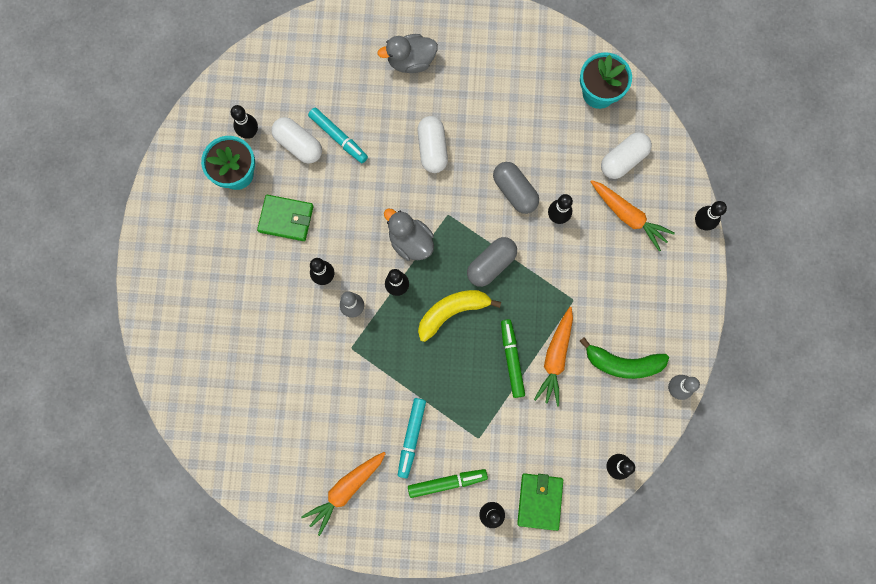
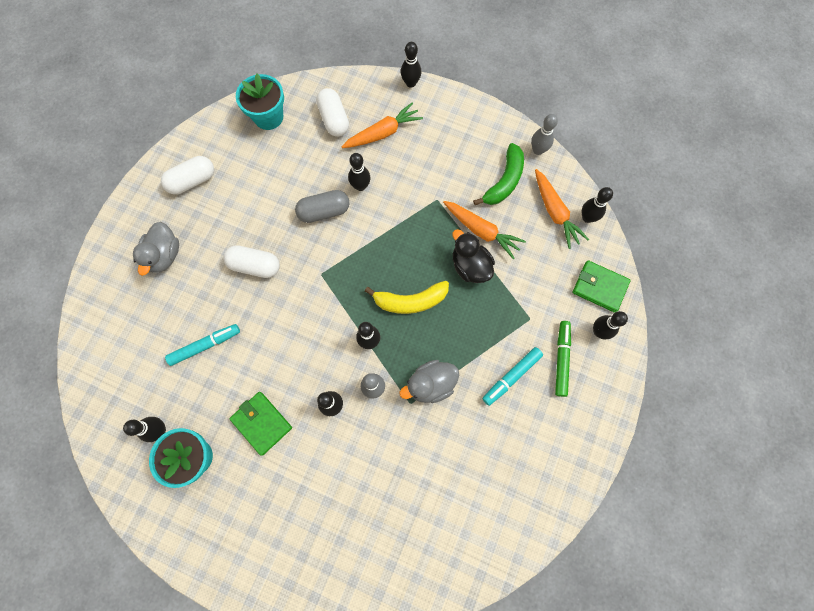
camera: 70 degrees left, 5 degrees down
green wallet [257,195,314,241] -> green wallet turned 75 degrees counterclockwise [229,392,292,456]
white capsule [271,117,322,164] -> white capsule moved to [161,156,214,194]
orange carrot [301,452,386,536] -> orange carrot moved to [535,169,589,249]
grey duck [384,208,434,261] -> grey duck moved to [399,360,459,403]
turquoise marker [398,398,426,478] -> turquoise marker turned 105 degrees clockwise [482,347,543,406]
yellow banana [418,290,501,342] -> yellow banana turned 90 degrees counterclockwise [365,281,449,314]
grey capsule [467,237,517,287] -> none
green marker [501,319,525,398] -> black duck [452,229,495,283]

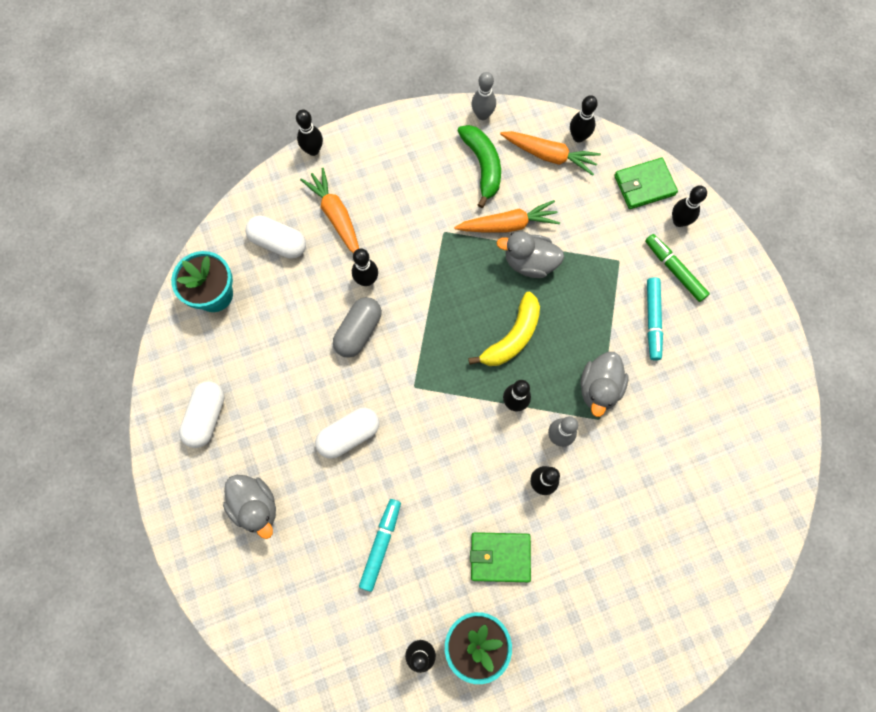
camera: 45 degrees left, 0 degrees up
orange carrot [342,102,423,148] -> orange carrot turned 45 degrees counterclockwise [300,168,359,253]
black duck [452,229,495,283] -> grey duck [496,231,564,278]

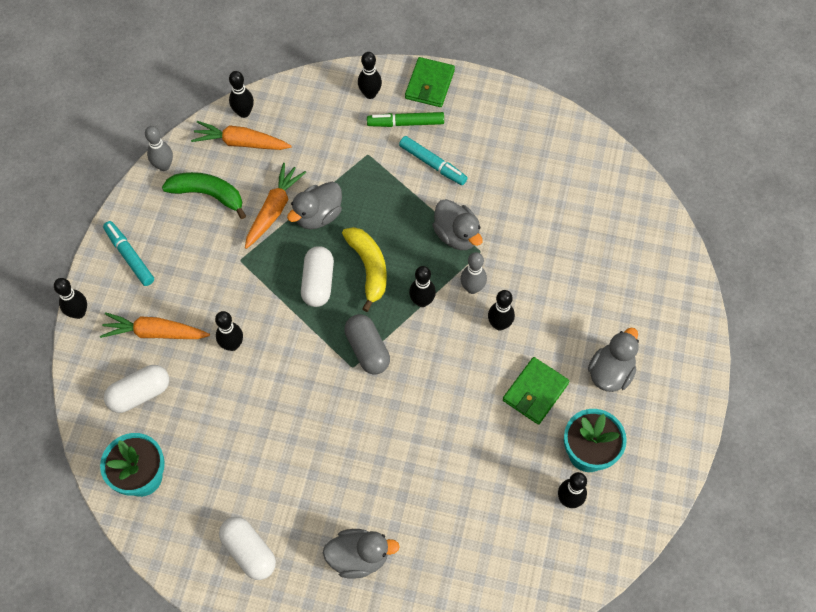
camera: 55 degrees left, 10 degrees down
white capsule [315,408,379,459] -> white capsule moved to [301,246,334,307]
grey capsule [333,297,382,358] -> grey capsule moved to [344,314,390,375]
turquoise marker [359,499,401,592] -> turquoise marker moved to [103,221,154,286]
orange carrot [500,131,601,176] -> orange carrot turned 135 degrees counterclockwise [191,121,292,150]
green wallet [614,158,678,209] -> green wallet moved to [405,57,455,107]
none -> grey duck [588,328,639,392]

